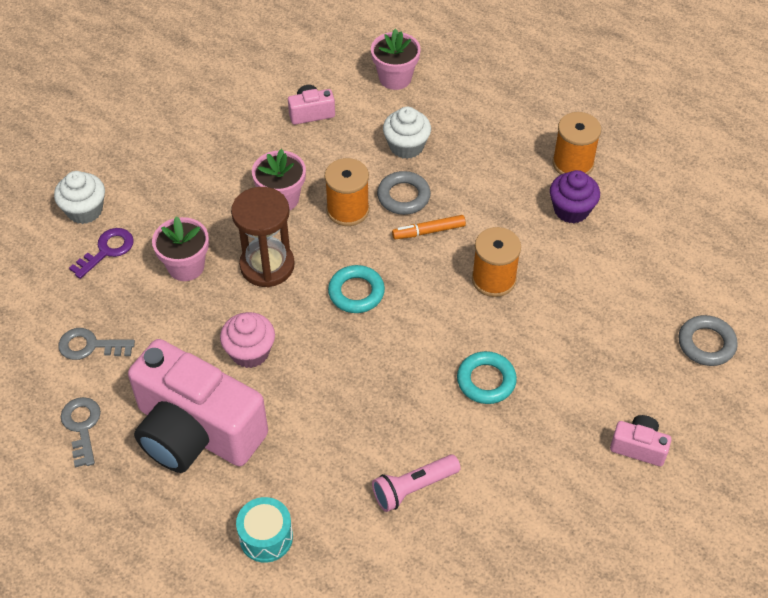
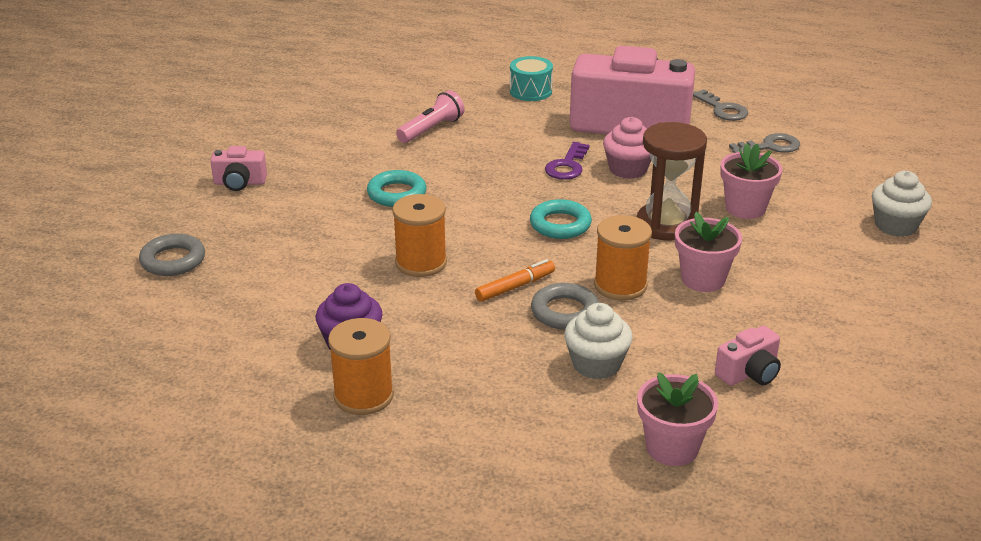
camera: 160 degrees right, 20 degrees down
purple key [69,228,134,279] -> purple key moved to [545,142,590,180]

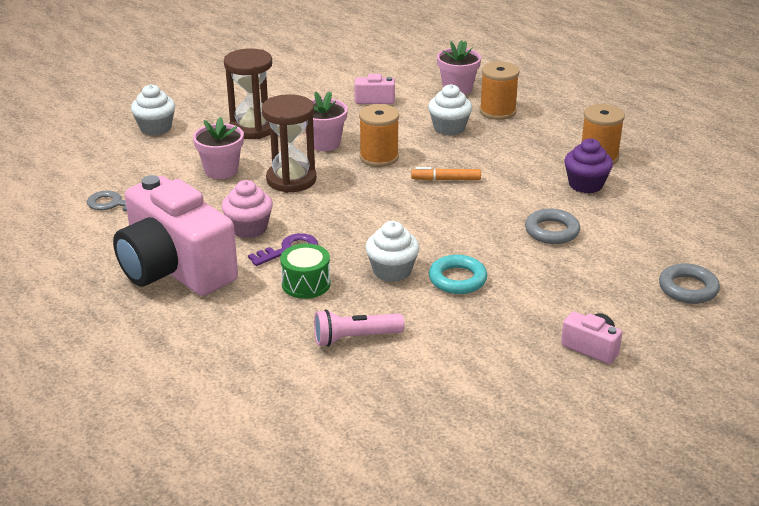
camera: 145 degrees left, 0 degrees up
orange spool [392,194,447,277] -> orange spool moved to [480,62,519,120]
turquoise drum [510,56,553,101] -> none
turquoise ring [530,199,592,239] -> none
grey ring [531,283,599,330] -> grey ring moved to [525,209,580,244]
grey key [693,89,748,121] -> none
none -> brown hourglass [224,49,272,139]
none -> green drum [280,244,331,299]
none -> white cupcake [365,221,420,282]

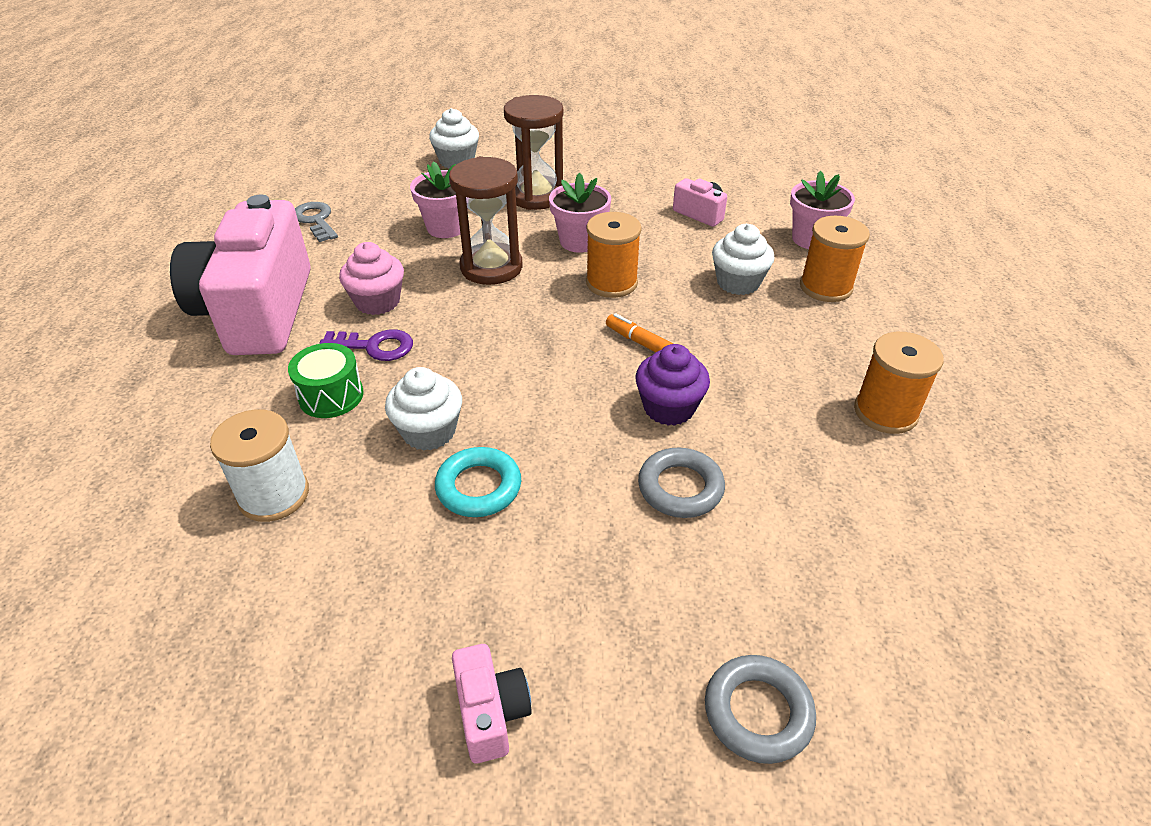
camera: 40 degrees right, 10 degrees up
pink flashlight [314,309,404,347] -> white spool [210,409,309,522]
purple cupcake [564,138,613,193] -> purple cupcake moved to [636,344,710,426]

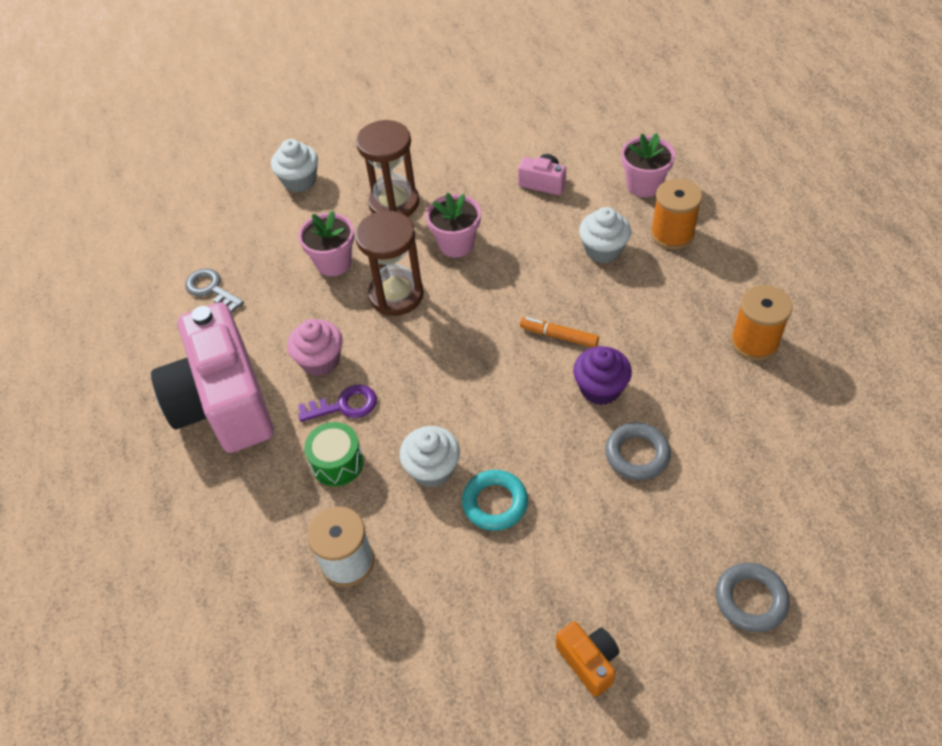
camera: 15 degrees left, 10 degrees up
pink camera [452,644,532,763] -> orange camera [556,621,619,697]
orange spool [586,212,642,298] -> none

